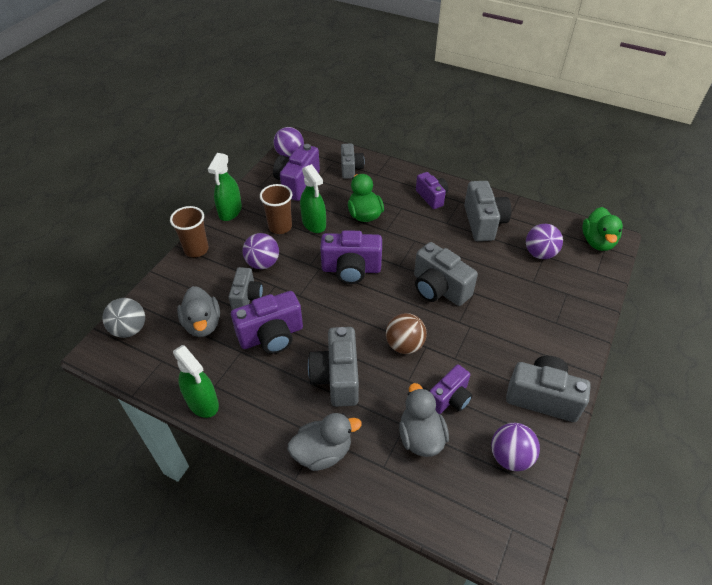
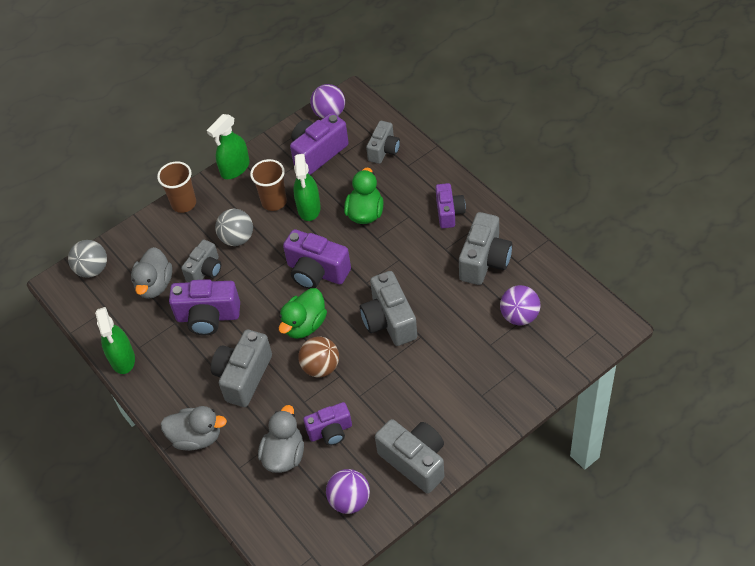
camera: 30 degrees right, 5 degrees up
purple ball [242,233,279,269] -> grey ball [215,209,253,246]
green duck [582,207,623,251] -> green duck moved to [279,288,327,339]

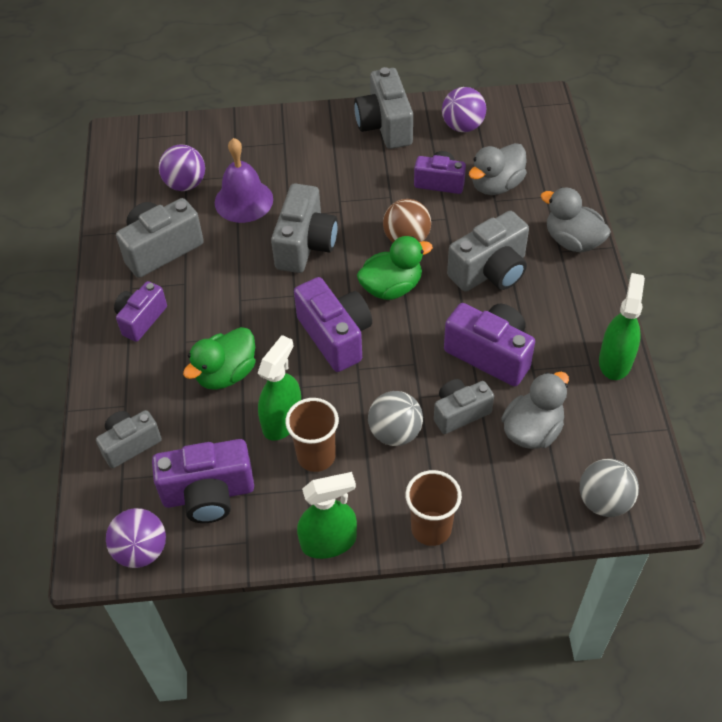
camera: 150 degrees left, 0 degrees up
none -> purple bell [215,138,273,223]

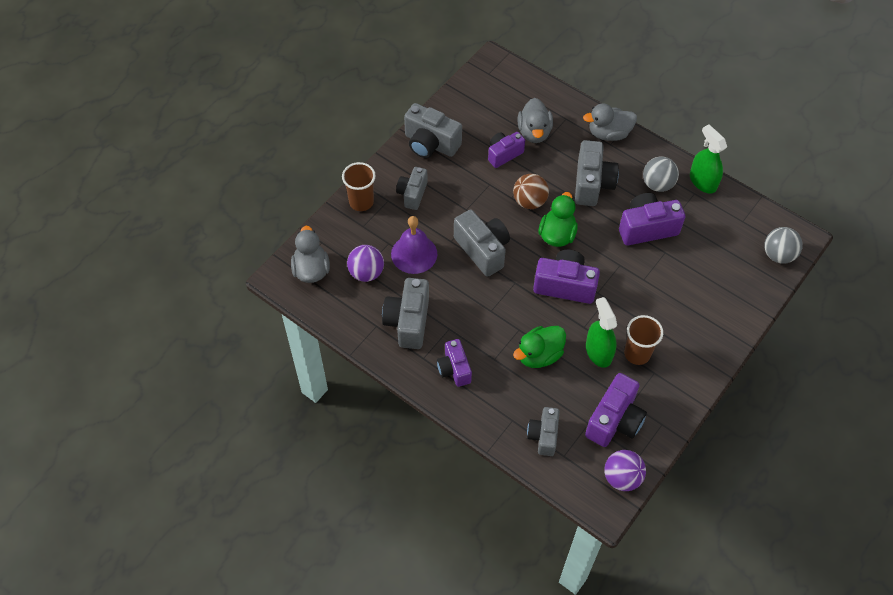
camera: 50 degrees left, 5 degrees up
green duck [183,327,256,390] -> green duck turned 60 degrees clockwise [513,326,566,368]
green spray bottle [297,472,357,559] -> none
grey ball [368,391,423,446] -> grey ball moved to [643,157,679,192]
brown cup [406,470,462,546] -> brown cup moved to [342,162,376,211]
grey camera [434,379,494,434] -> grey camera moved to [396,167,428,210]
purple ball [442,87,486,132] -> none
grey duck [501,372,569,449] -> grey duck moved to [291,226,330,283]

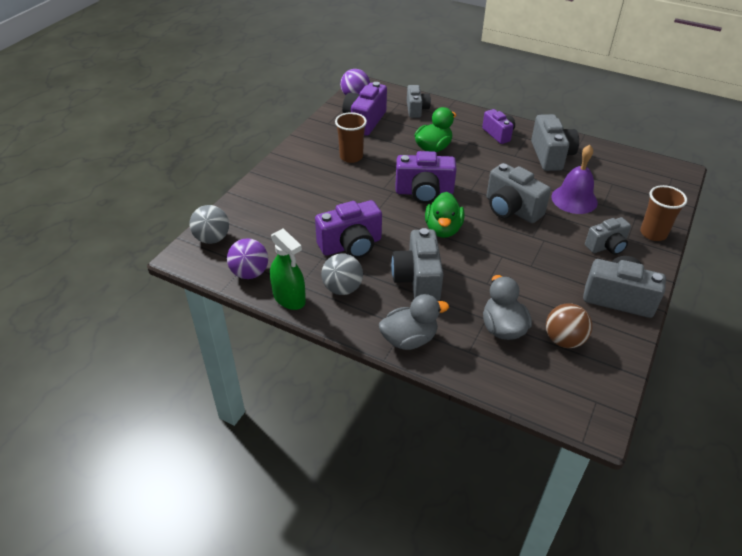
camera: 170 degrees right, 15 degrees down
grey duck [291,226,330,283] -> none
purple ball [347,245,384,282] -> purple ball moved to [227,238,268,279]
grey camera [396,167,428,210] -> grey camera turned 60 degrees clockwise [585,217,631,255]
purple camera [488,132,525,168] -> none
brown ball [513,174,549,209] -> brown ball moved to [546,303,592,348]
green spray bottle [586,297,617,368] -> none

